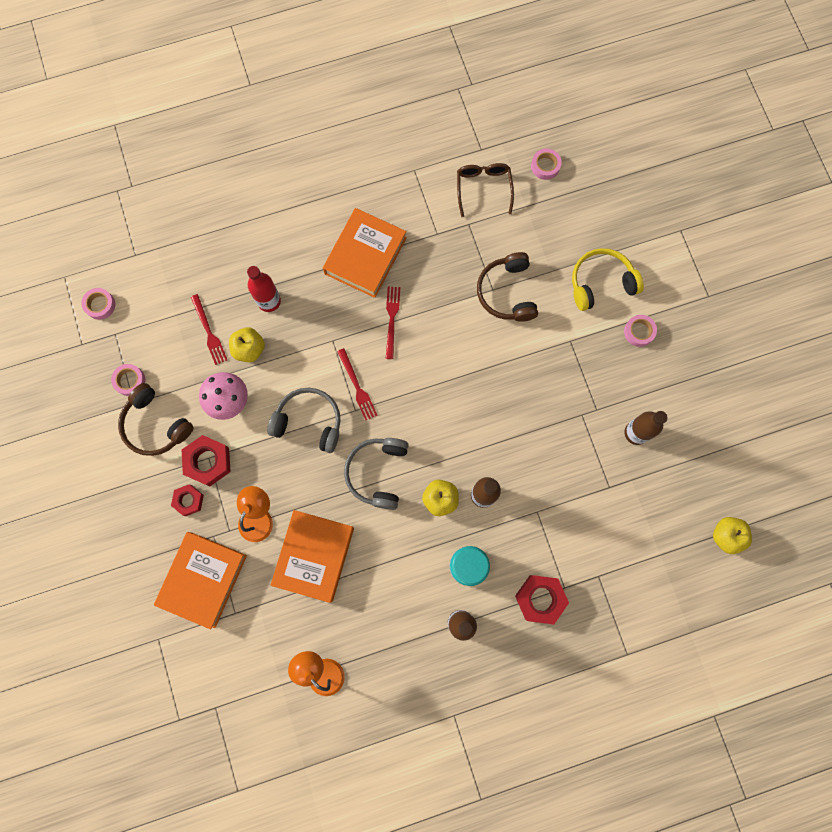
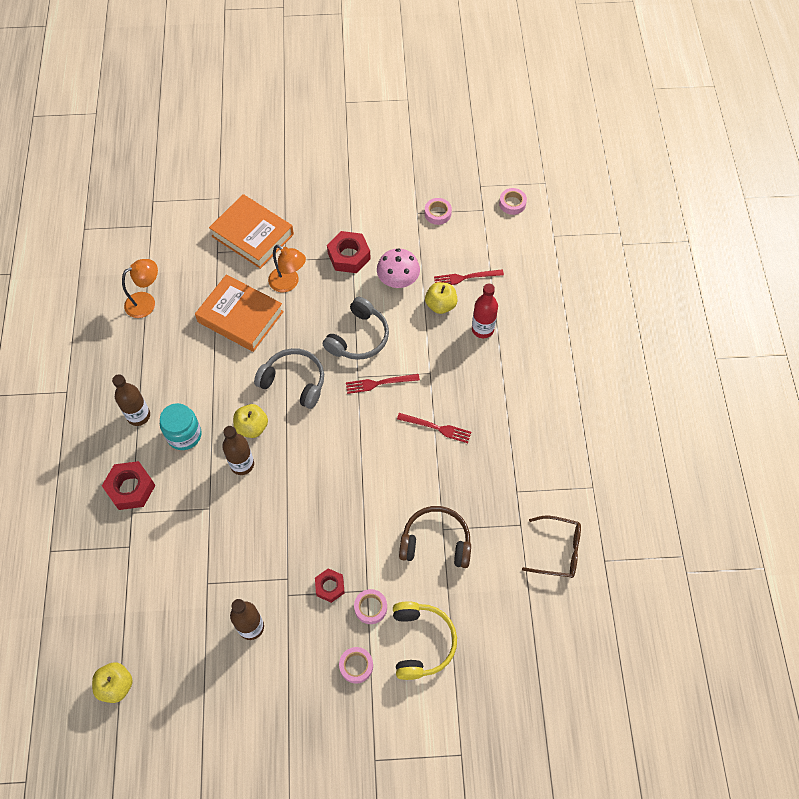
camera: 105 degrees right, 15 degrees down
brown headphones [118,383,194,456] -> none
red nut [171,484,204,516] -> red nut moved to [315,568,345,603]
orange book [323,208,406,298] -> none
pink tape [531,148,562,180] -> pink tape moved to [354,589,387,624]

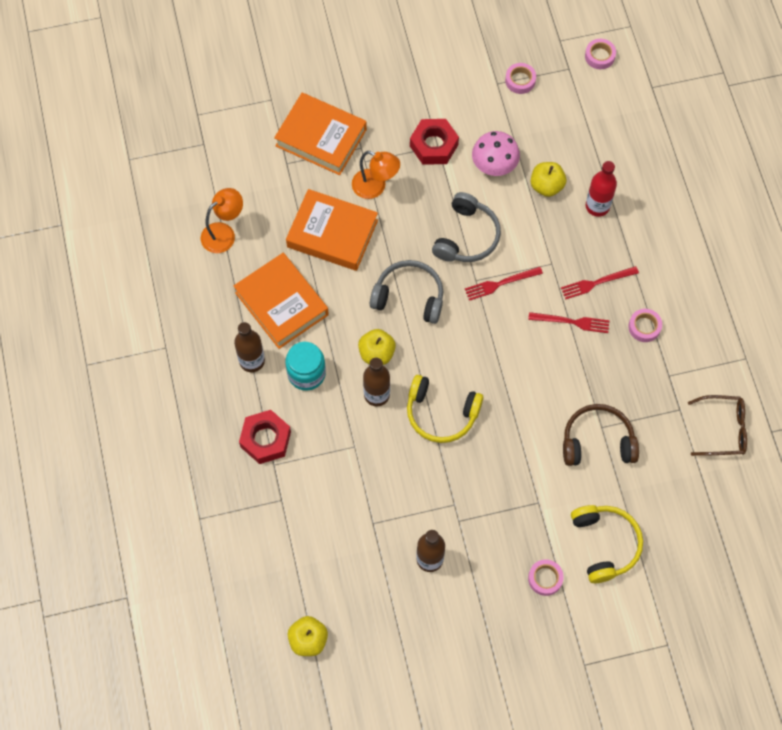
camera: 10 degrees left, 5 degrees up
red nut [315,568,345,603] -> none
pink tape [354,589,387,624] -> pink tape moved to [628,309,662,342]
red fork [434,269,504,285] -> red fork moved to [561,266,639,299]
none -> orange book [234,253,329,349]
none -> yellow headphones [407,375,483,443]

